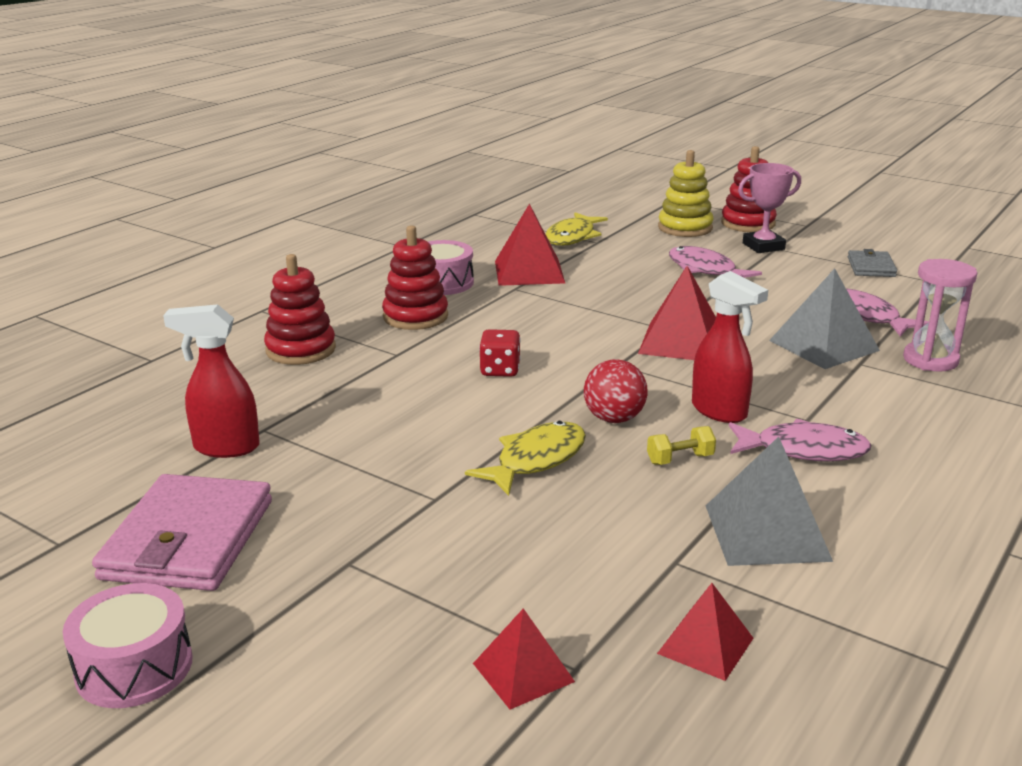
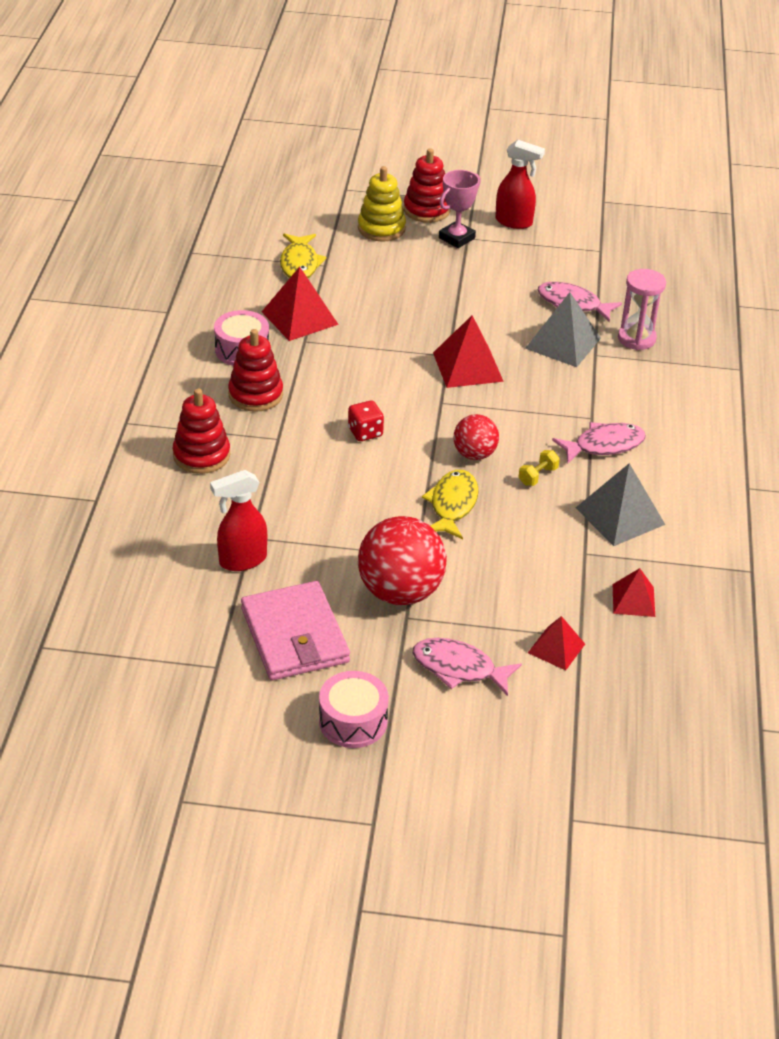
camera: 30 degrees left, 15 degrees up
pink fish [669,246,762,278] -> pink fish moved to [413,638,522,696]
red spray bottle [692,271,768,423] -> red spray bottle moved to [495,140,545,229]
grey wallet [848,249,897,277] -> none
none -> red ball [358,516,447,605]

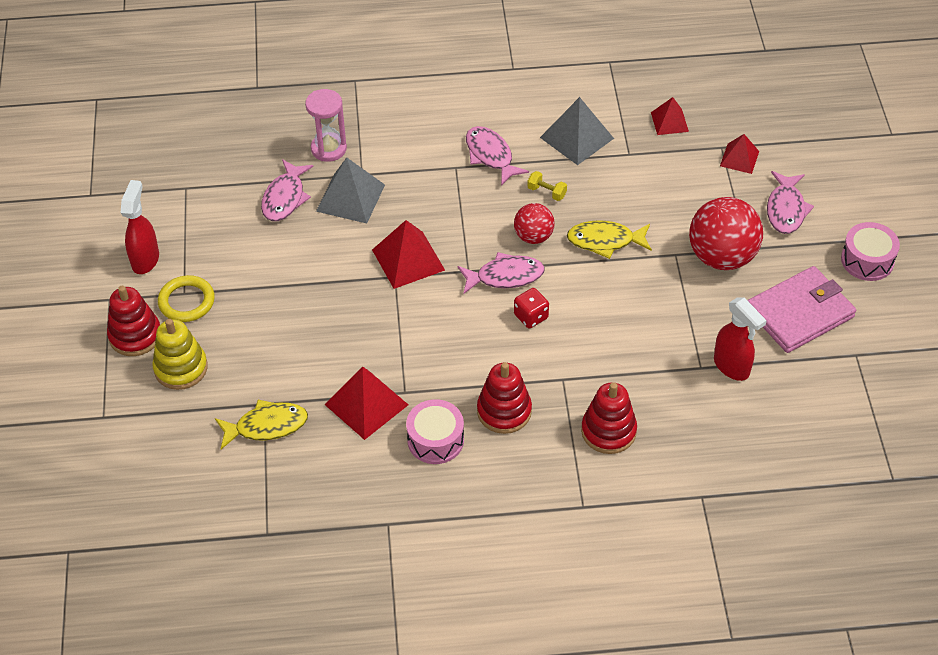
camera: 100 degrees left, 10 degrees up
pink trophy [439,170,481,248] -> yellow ring [158,275,215,322]
none -> pink fish [458,252,545,294]

